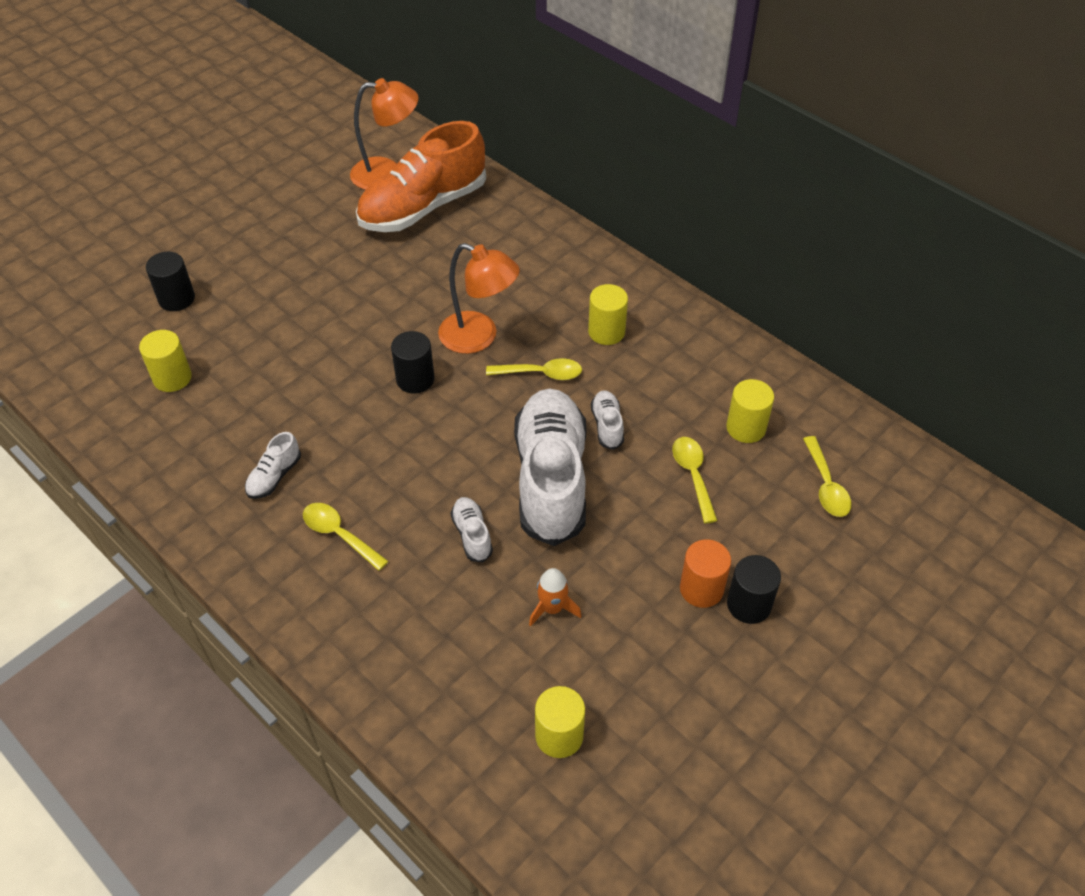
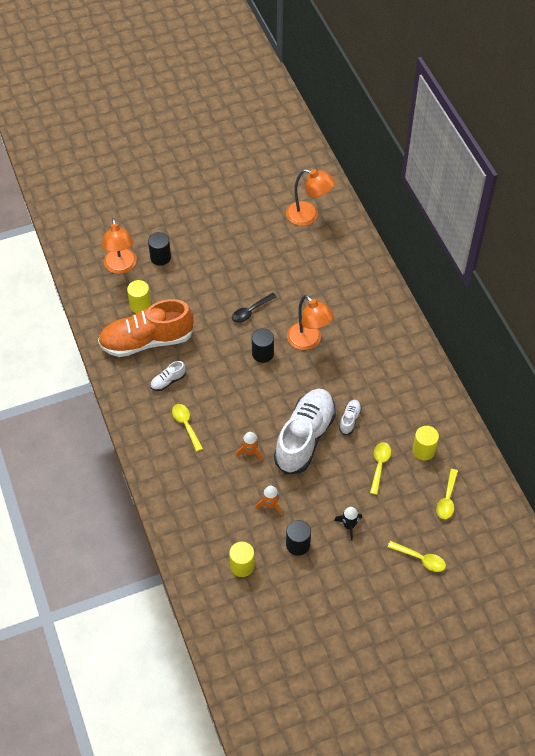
camera: 25 degrees right, 5 degrees up
orange shoe [356,121,486,232] -> orange shoe moved to [98,299,194,357]
white shoe [451,497,493,562] -> orange rocket [236,432,263,460]
yellow spoon [486,358,582,380] -> yellow spoon moved to [387,541,446,572]
yellow cylinder [588,284,628,345] -> none
orange cylinder [680,539,731,608] -> black rocket [334,507,362,541]
black cylinder [727,555,781,624] -> black cylinder moved to [286,520,311,556]
none -> orange lamp [102,218,136,274]
none -> black spoon [232,293,277,323]

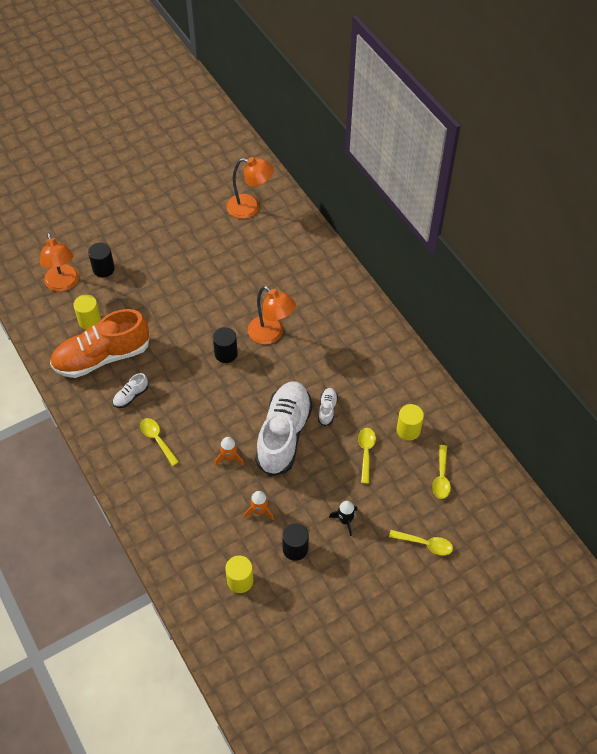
camera: 10 degrees left, 0 degrees up
black spoon [232,293,277,323] -> none

